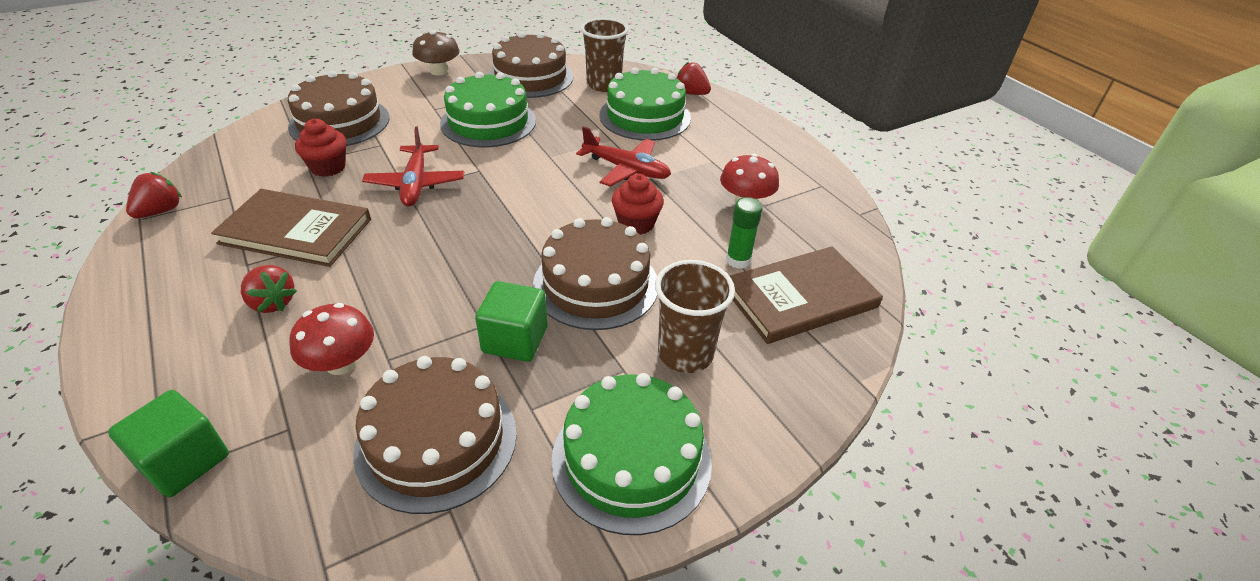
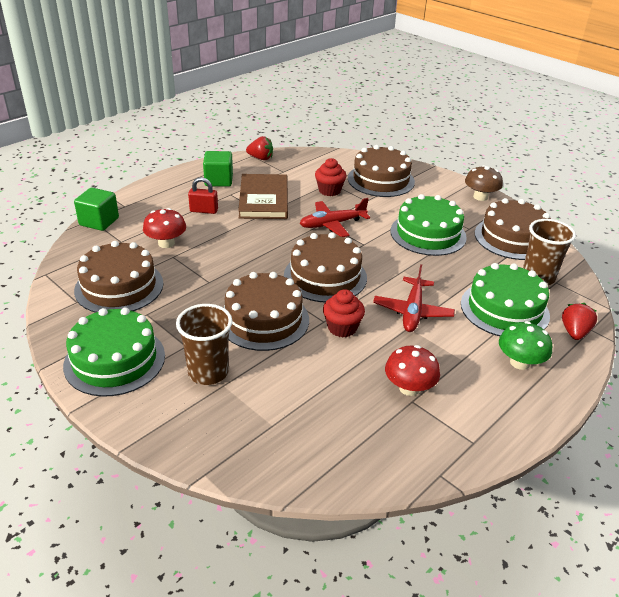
camera: 75 degrees right, 5 degrees down
red strawberry [241,265,297,313] -> red padlock [188,177,218,214]
green cube [475,281,547,362] -> green cube moved to [203,151,233,187]
green glue stick [726,197,763,269] -> none
brown book [730,246,883,344] -> none
none -> brown cake [284,232,367,302]
none -> green mushroom [499,321,552,370]

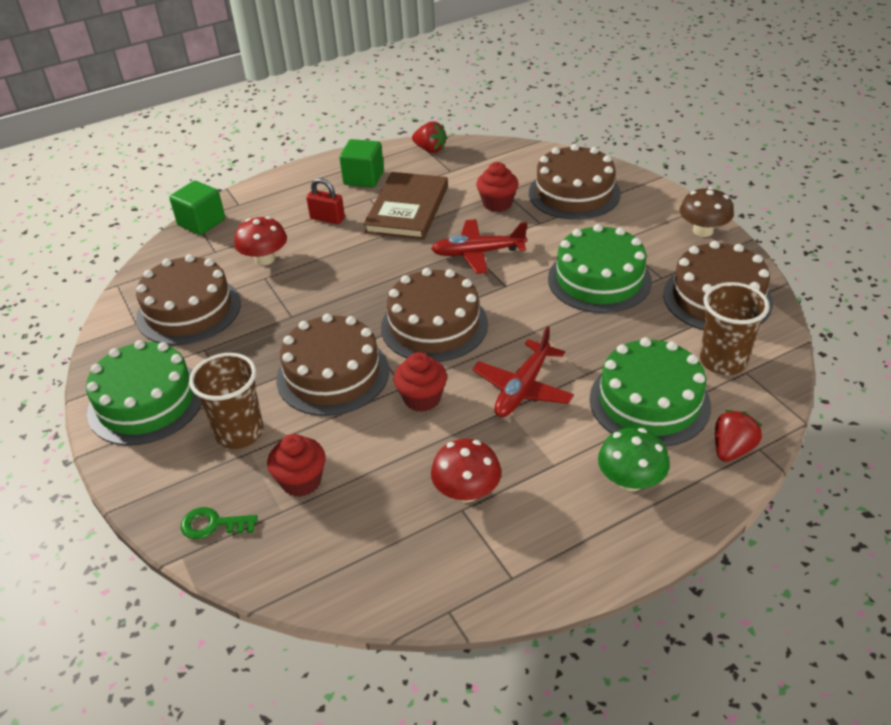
camera: 20 degrees right, 5 degrees up
none -> green key [181,507,258,539]
none -> red cupcake [267,434,326,497]

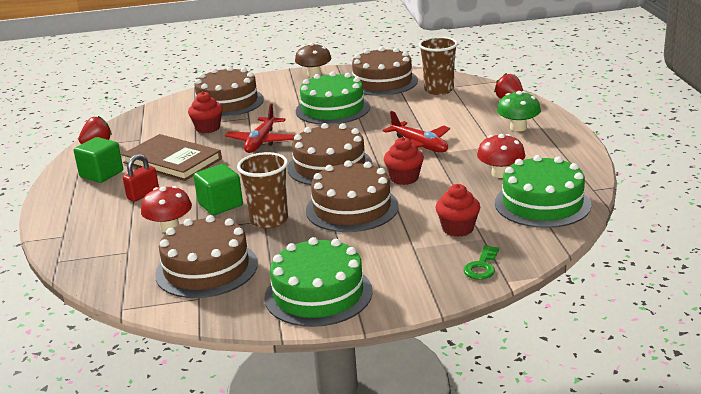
camera: 70 degrees left, 15 degrees down
green cube [169,181,225,235] -> green cube moved to [194,164,243,215]
brown cup [189,353,264,449] -> brown cup moved to [237,152,288,229]
green cake [590,337,711,447] -> green cake moved to [495,155,591,228]

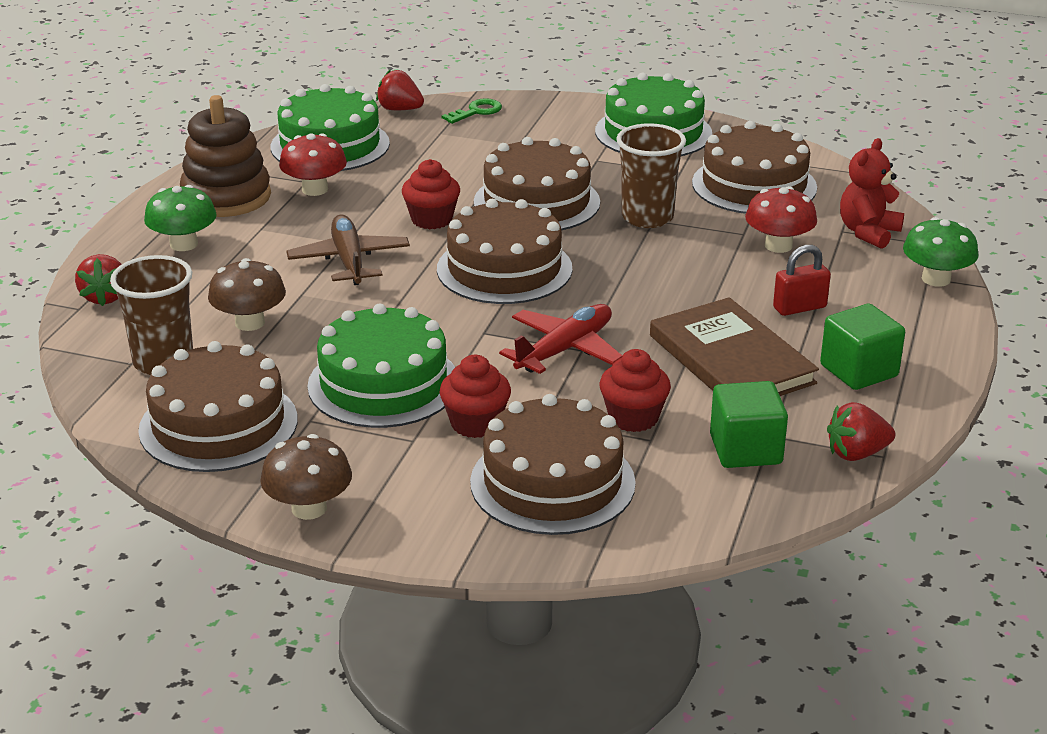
camera: 155 degrees left, 5 degrees up
green cube [194,164,243,215] -> green cube moved to [710,381,788,468]
red plane [383,111,450,153] -> brown plane [286,214,410,285]
red cupcake [435,184,480,237] -> red cupcake moved to [439,355,511,438]
none -> brown stacking toy [180,95,271,217]
none -> brown mushroom [208,258,286,331]
none -> red strawberry [376,69,424,110]
none -> red teddy bear [840,138,904,249]
none -> green mushroom [903,217,978,287]

